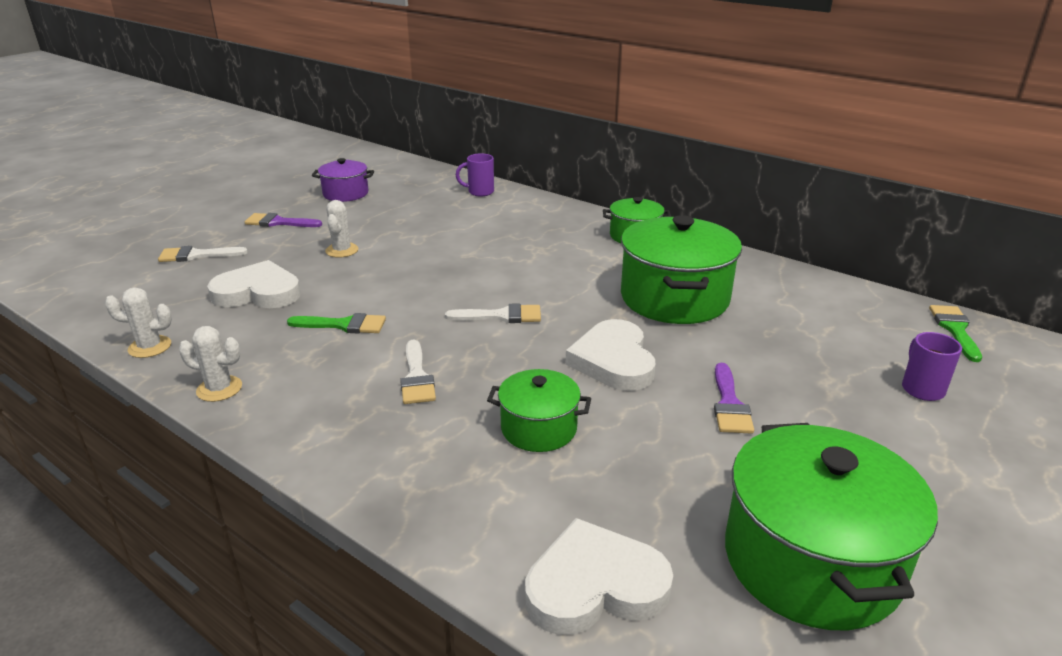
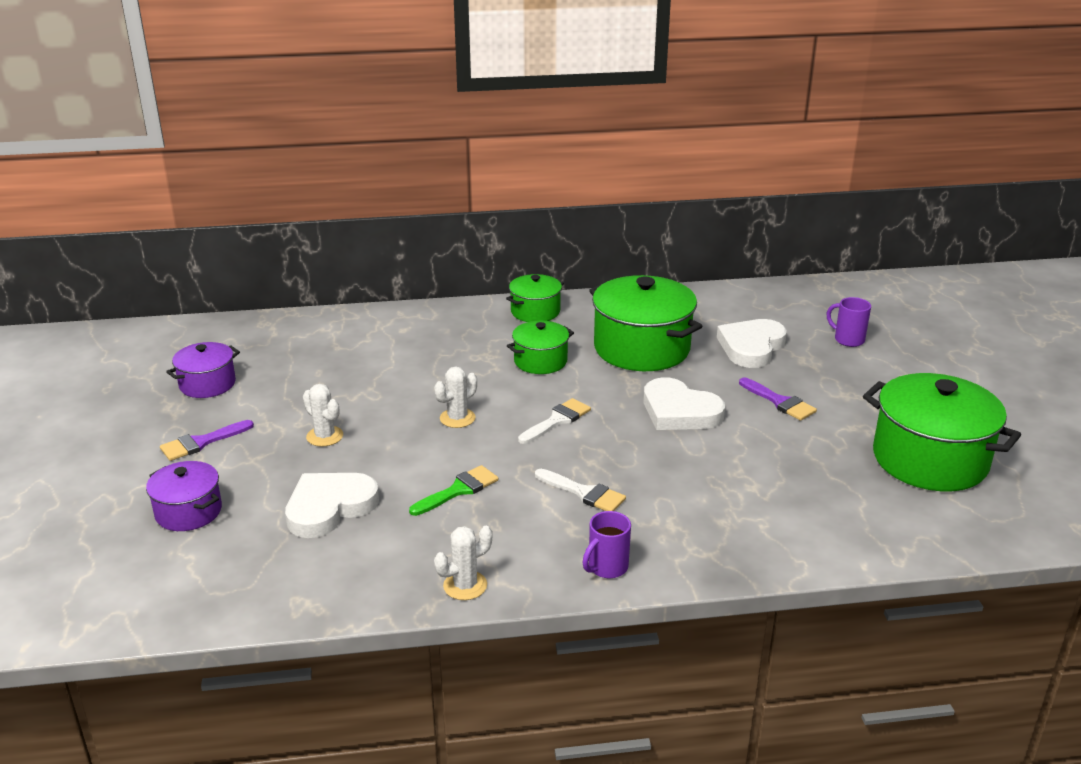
camera: 45 degrees left, 0 degrees up
white cactus [105,287,172,358] -> white cactus moved to [434,367,477,428]
white brush [158,246,248,262] -> purple pot [146,461,222,531]
purple mug [456,153,494,196] -> purple mug moved to [583,511,631,578]
green pot [487,369,591,452] -> green pot moved to [507,321,574,374]
white heart [525,518,673,635] -> white heart moved to [717,319,787,368]
green brush [929,305,982,362] -> none

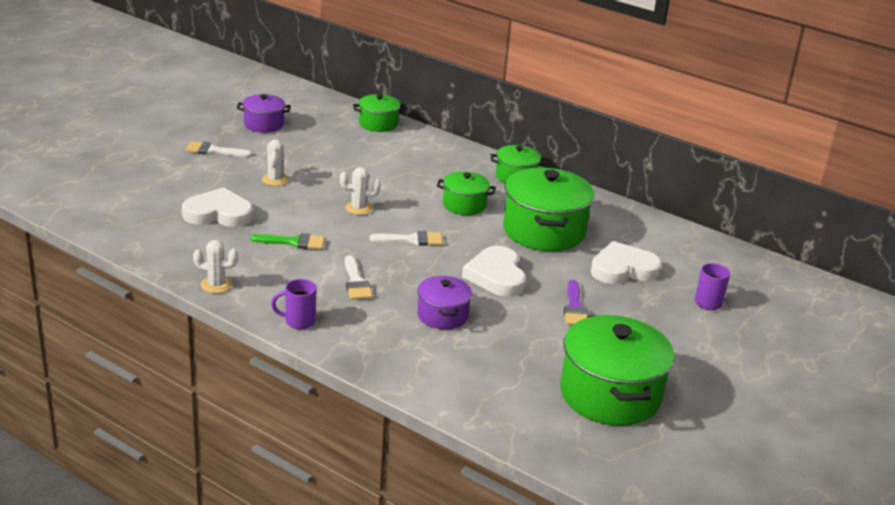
camera: 40 degrees right, 0 degrees up
purple pot [146,461,222,531] -> purple pot moved to [417,276,472,330]
purple brush [160,420,254,461] -> white brush [185,141,252,157]
none -> green pot [353,94,406,132]

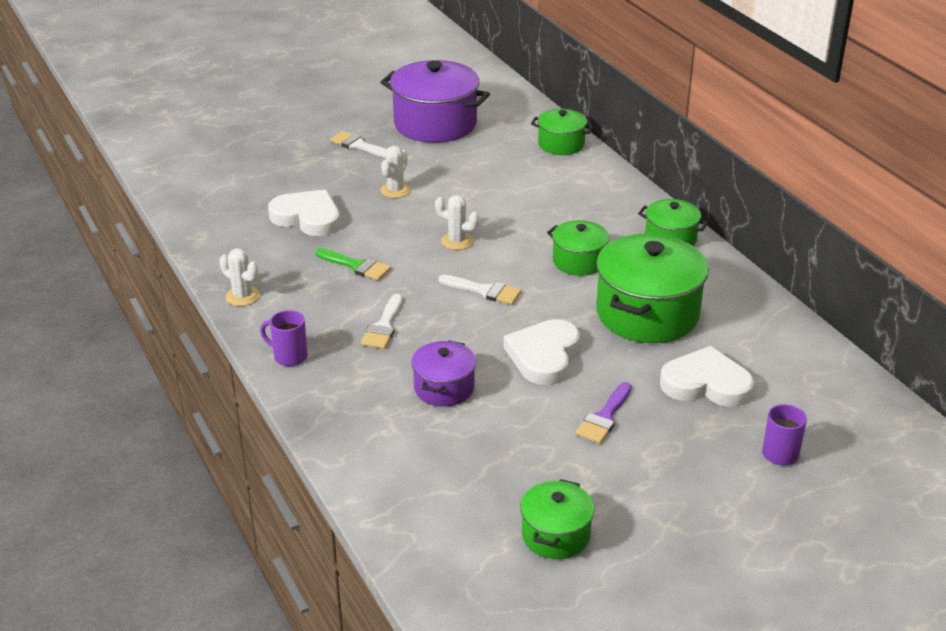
camera: 30 degrees right, 5 degrees up
purple pot [237,94,291,133] -> purple pot [380,60,490,143], size x1.84
green pot [560,315,674,426] -> green pot [520,479,594,559], size x0.54

